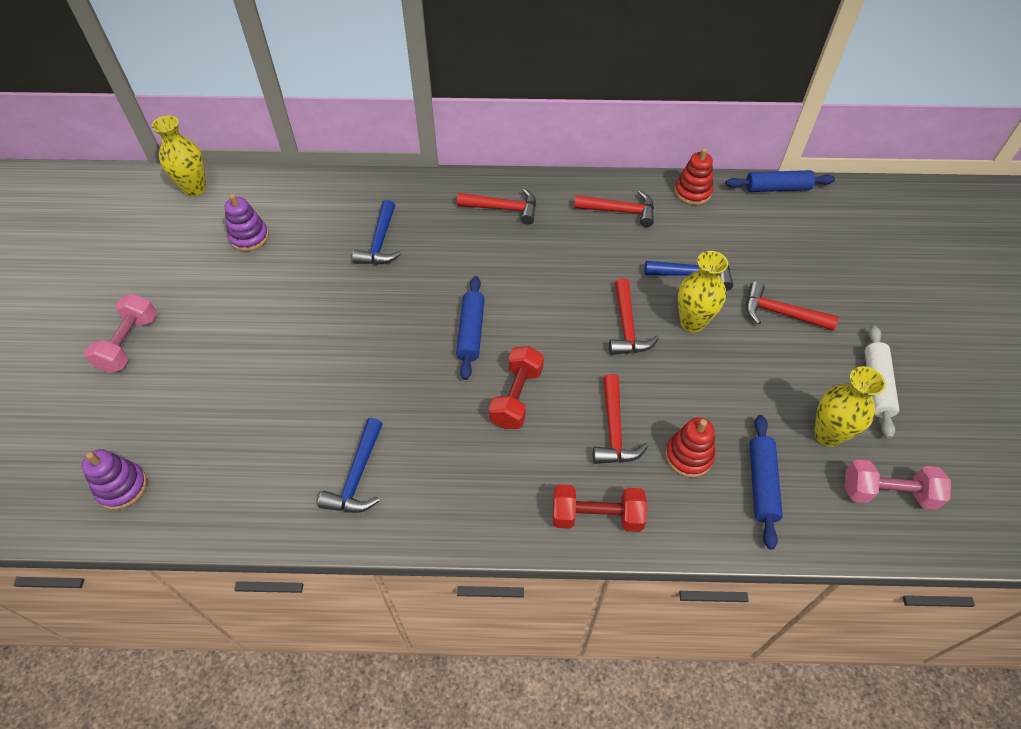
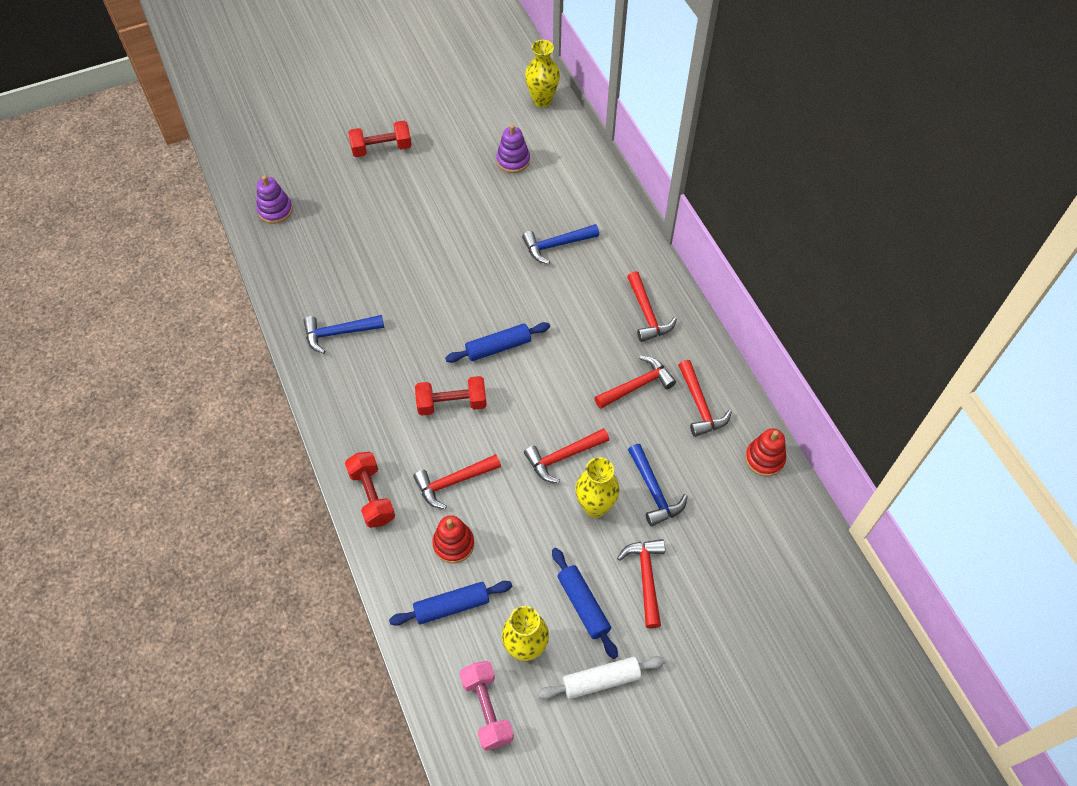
camera: 65 degrees right, 5 degrees up
pink dumbbell [84,294,157,373] -> red dumbbell [348,121,412,157]
blue rolling pin [726,170,835,192] -> blue rolling pin moved to [552,548,618,659]
none -> red hammer [595,356,676,409]

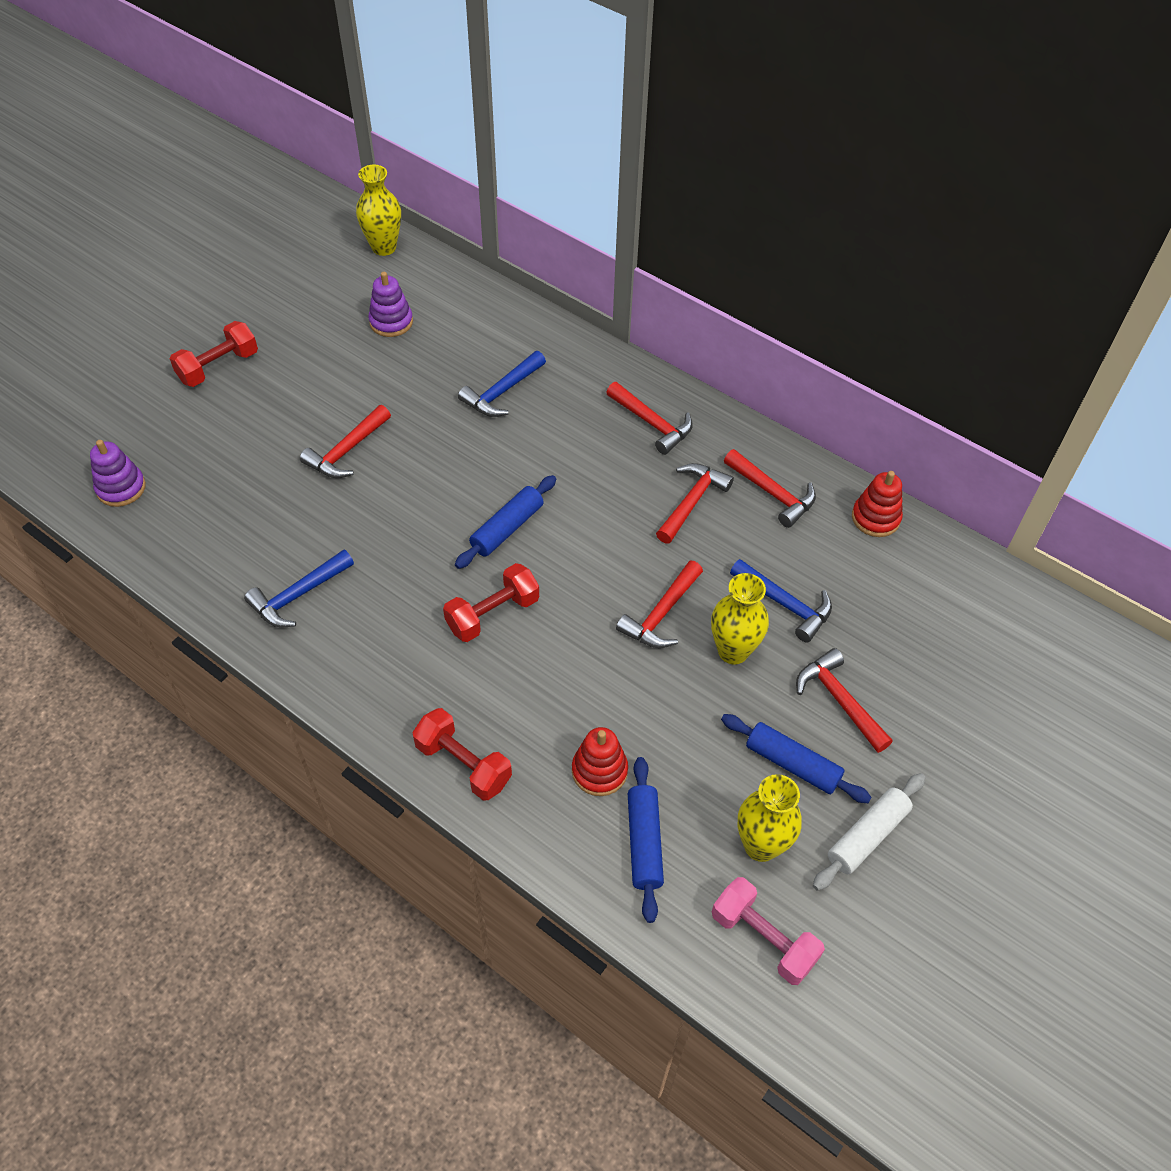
camera: 30 degrees left, 5 degrees down
blue rolling pin [389,581,512,626] -> blue rolling pin turned 45 degrees counterclockwise [628,757,664,923]
red hammer [413,454,501,509] -> red hammer moved to [300,405,391,478]

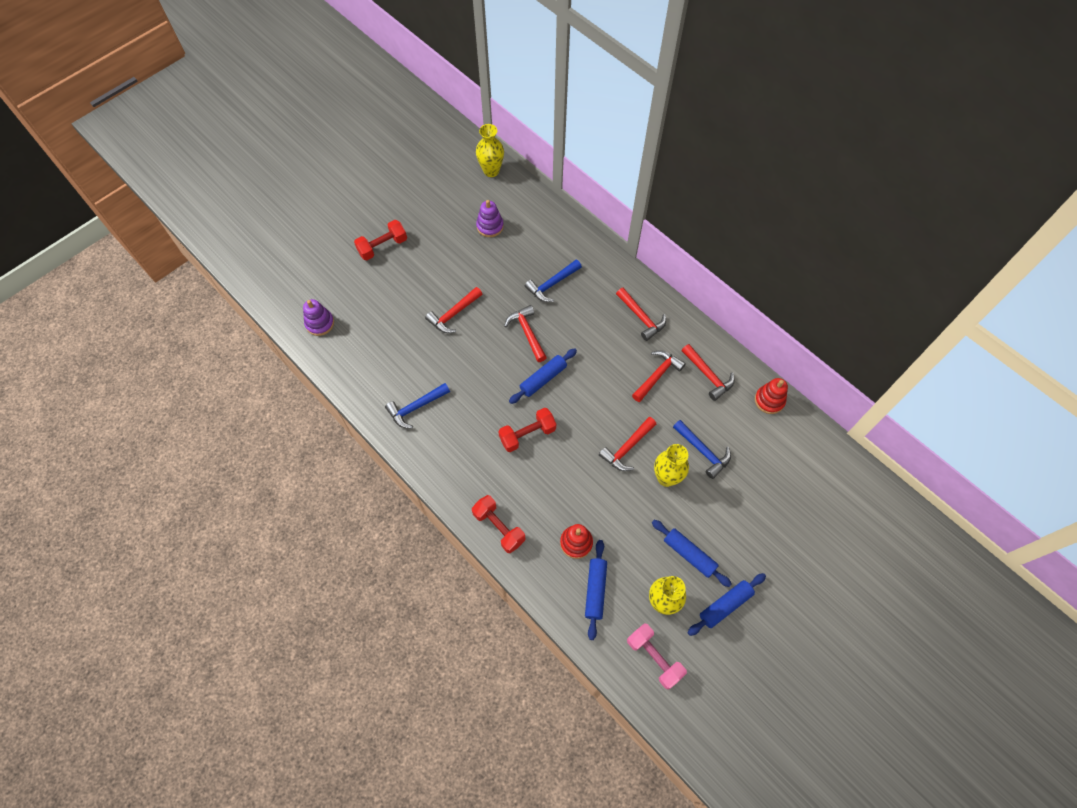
camera: 10 degrees right, 10 degrees up
red hammer [796,648,893,753] -> red hammer moved to [504,305,547,362]
white rolling pin [813,773,925,891] -> blue rolling pin [687,573,766,636]

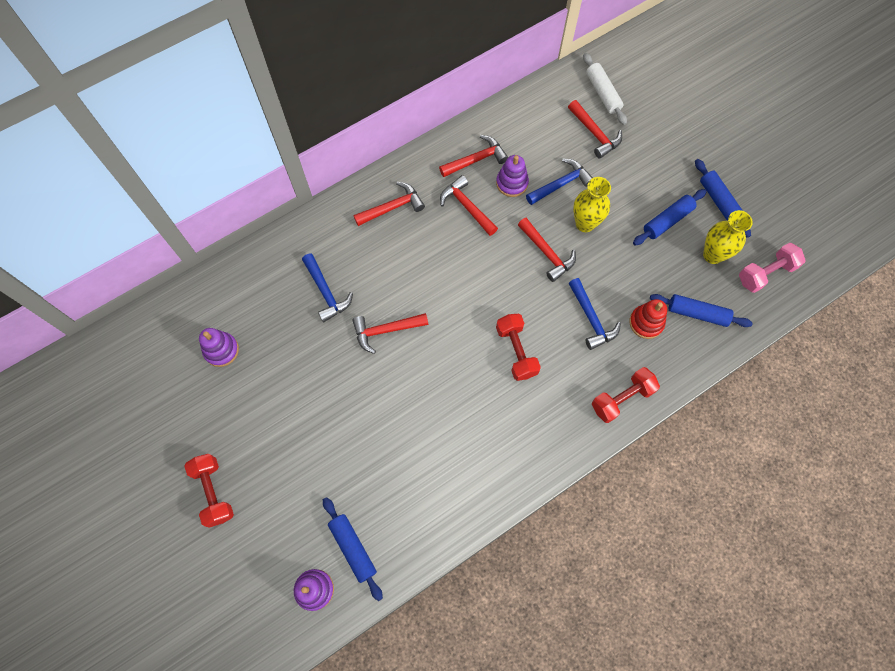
camera: 80 degrees left, 5 degrees up
blue hammer [385,383,450,429] -> blue hammer moved to [569,278,621,350]
red hammer [425,287,482,333] -> red hammer moved to [568,100,622,159]
yellow vase [476,124,504,177] -> none
blue rolling pin [509,348,577,404] -> blue rolling pin moved to [323,497,383,601]
red stacking toy [755,378,788,414] -> none
none -> purple stacking toy [496,155,529,197]
none -> white rolling pin [583,53,627,125]

